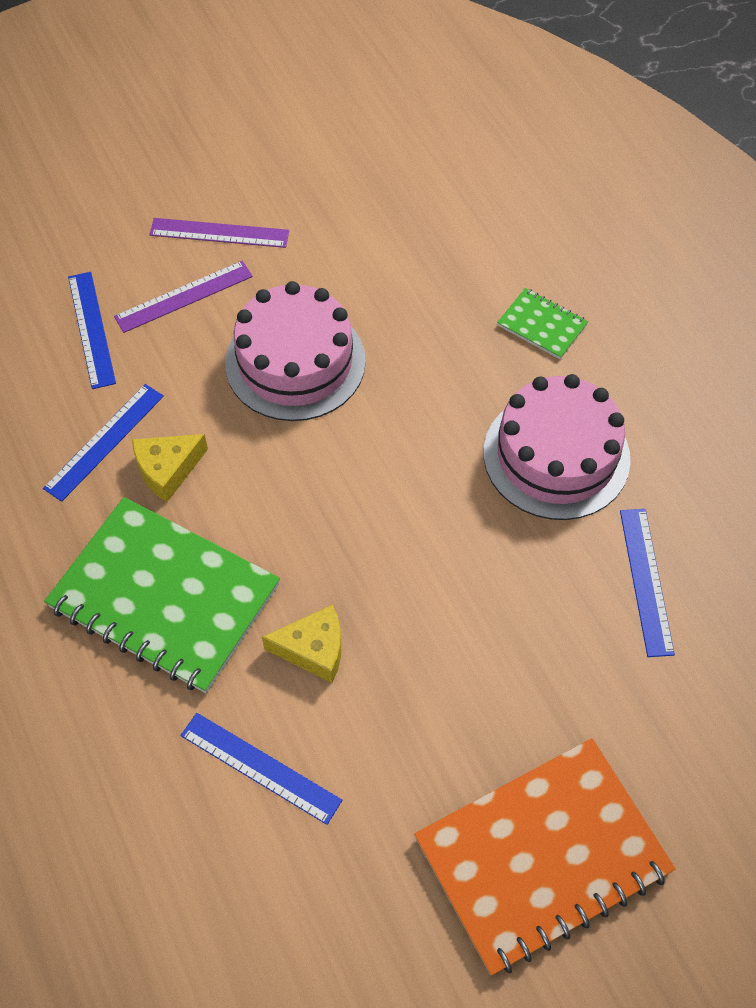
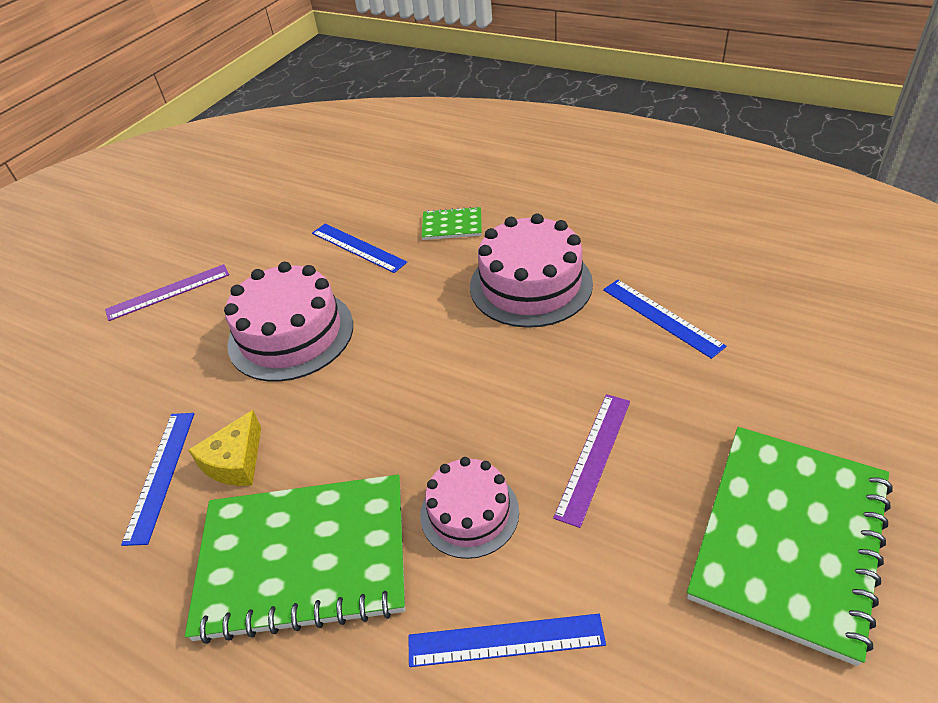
camera: 30 degrees left, 15 degrees down
blue ruler [68,272,116,389] -> blue ruler moved to [312,224,407,273]
purple ruler [114,261,253,333] -> purple ruler moved to [553,394,630,528]
yellow cheese [262,605,341,683] -> pink cake [420,457,519,559]
orange notebook [414,738,676,975] -> green notebook [687,427,893,666]

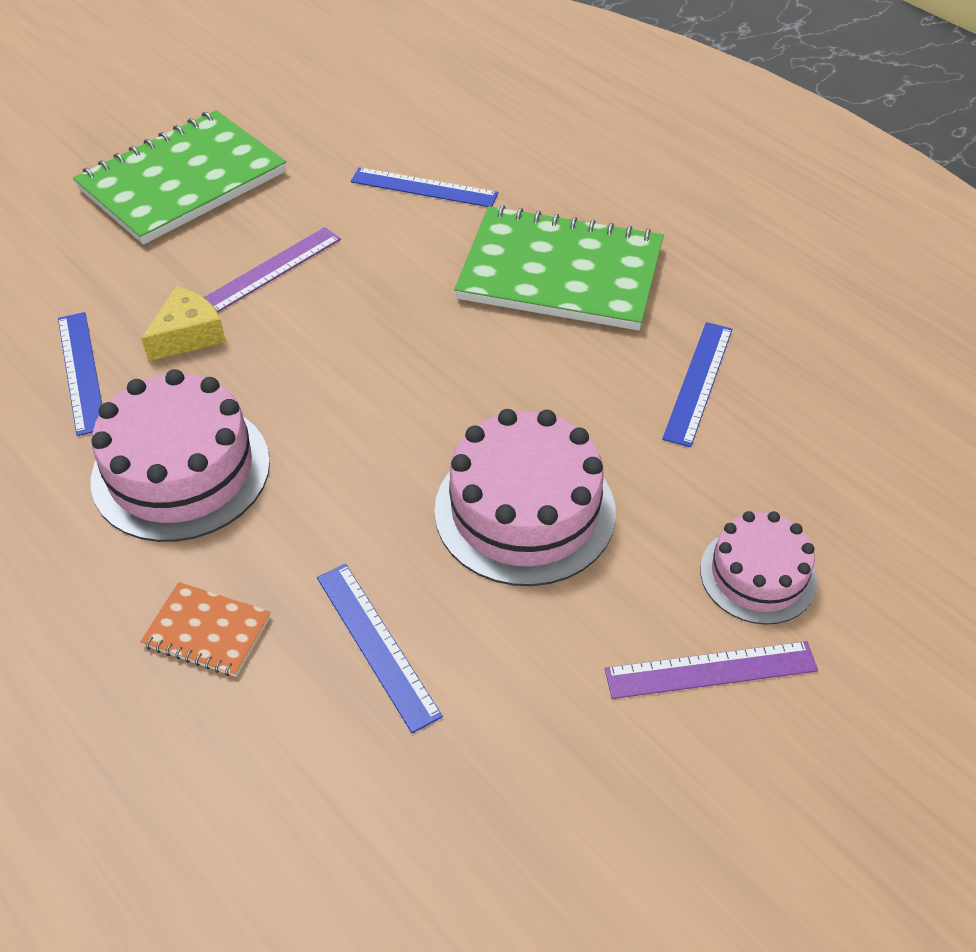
camera: 165 degrees left, 5 degrees up
yellow cheese [188,410,261,486] -> yellow cheese moved to [141,287,226,361]
pink cake [420,457,519,559] -> pink cake moved to [700,511,817,625]
green notebook [421,207,482,240] -> orange notebook [140,582,271,677]

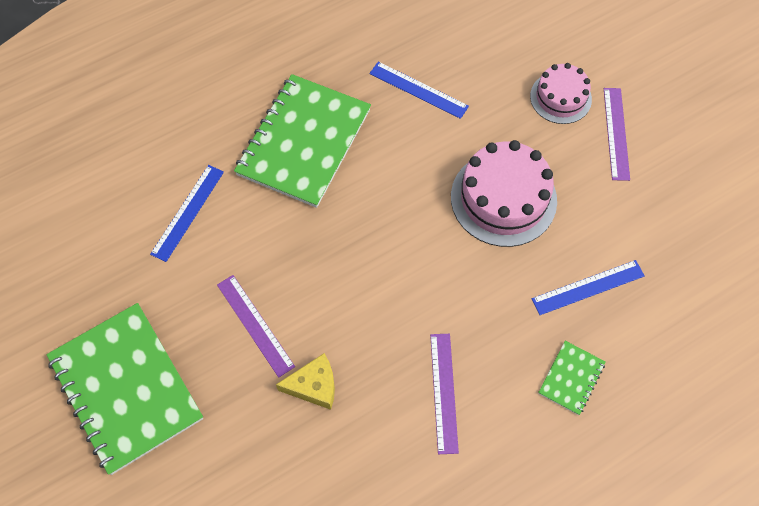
camera: 80 degrees left, 15 degrees up
blue ruler [58,312,102,436] -> none
pink cake [91,369,270,542] -> purple ruler [430,334,459,454]
orange notebook [140,582,271,677] -> green notebook [538,341,605,415]
yellow cheese [141,287,226,361] -> yellow cheese turned 120 degrees clockwise [276,353,335,410]

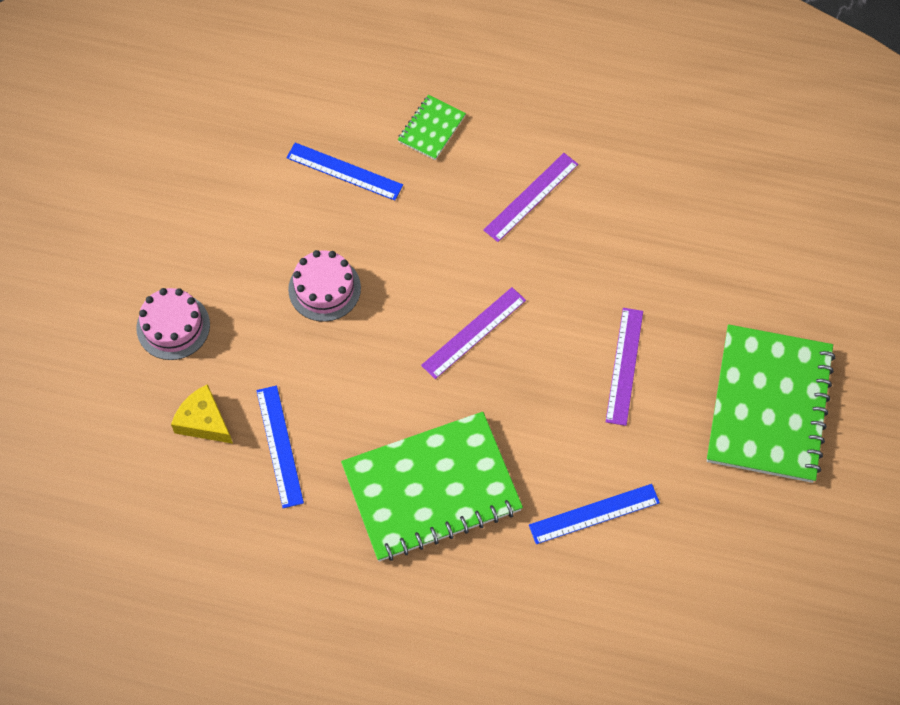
camera: 135 degrees left, 0 degrees up
yellow cheese [276,353,335,410] -> yellow cheese moved to [171,384,233,444]
pink cake [451,140,557,247] -> pink cake [288,250,361,322], size x0.61
green notebook [538,341,605,415] -> green notebook turned 45 degrees counterclockwise [398,95,466,160]
purple ruler [604,88,630,181] -> purple ruler moved to [421,287,526,379]

